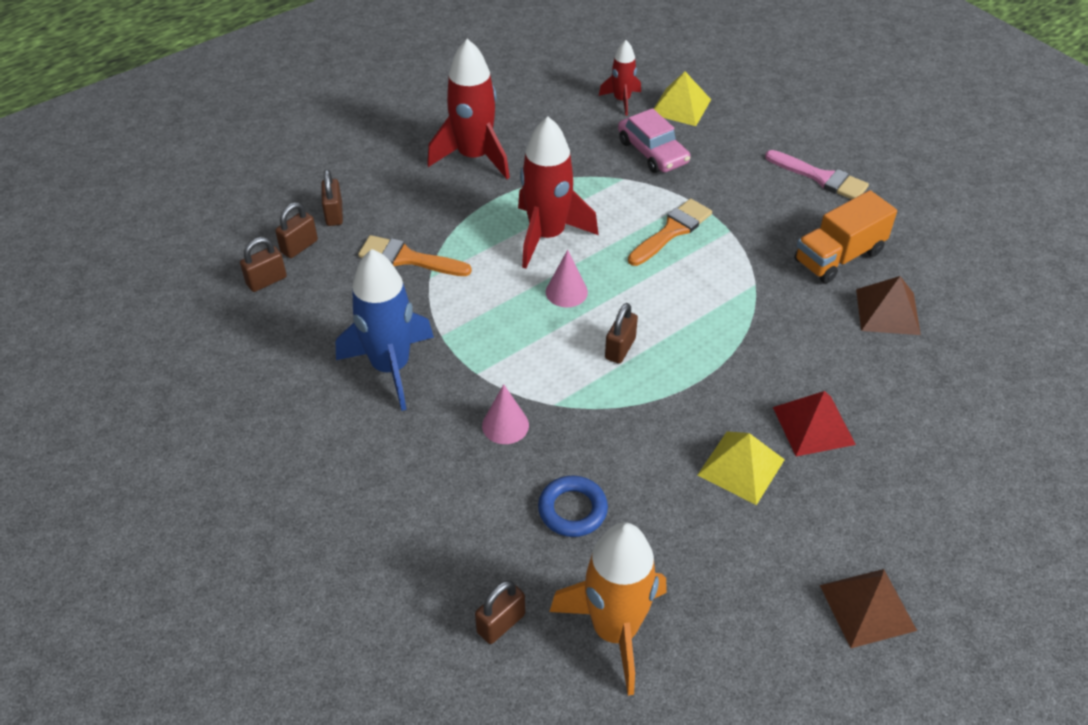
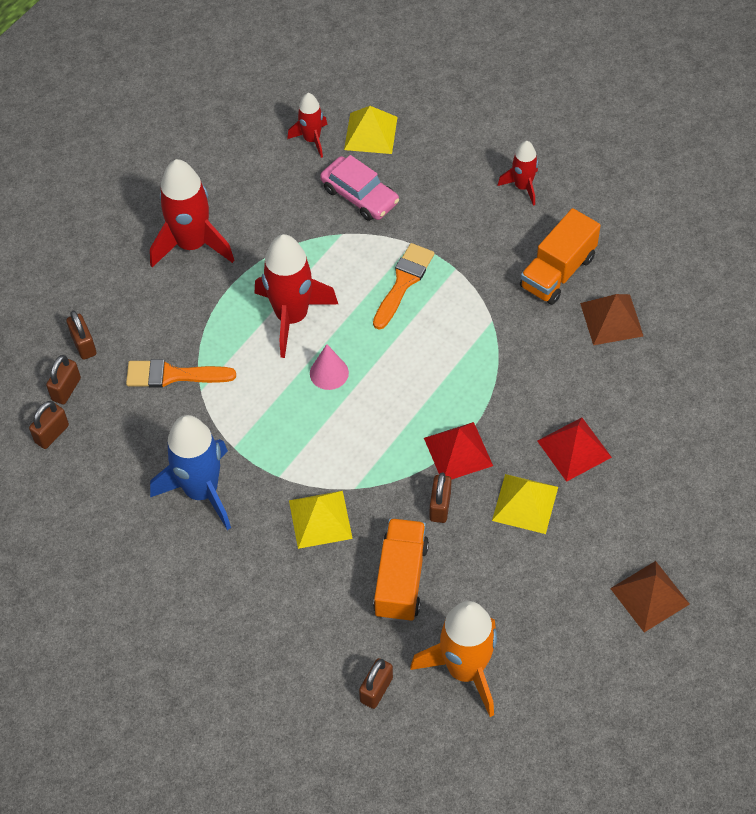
camera: 15 degrees left, 10 degrees up
pink cone [482,384,529,444] -> yellow pyramid [289,491,353,549]
blue ring [538,476,608,537] -> orange truck [373,518,429,622]
brown padlock [605,303,638,364] -> brown padlock moved to [429,472,451,523]
pink brush [765,150,869,199] -> red rocket [498,141,538,206]
none -> red pyramid [424,422,493,480]

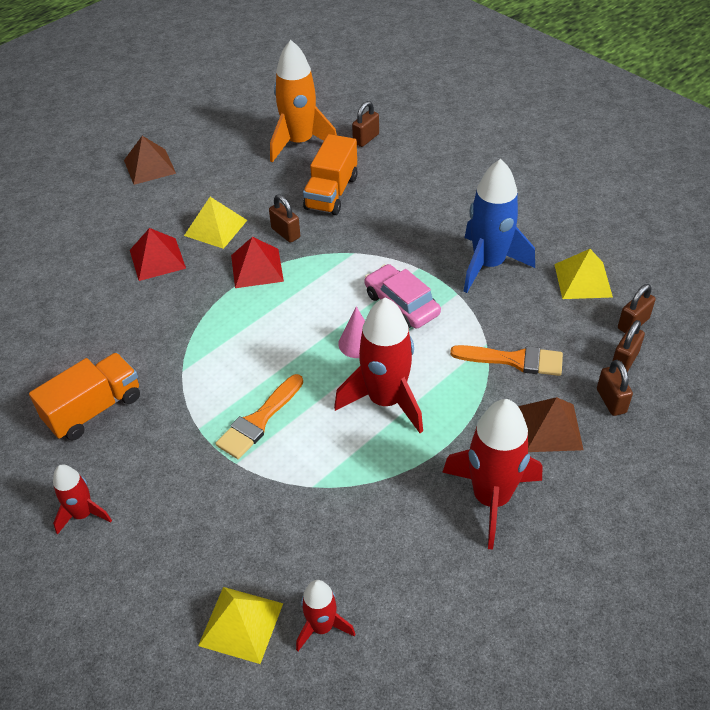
camera: 170 degrees left, 10 degrees down
yellow pyramid [289,491,353,549] -> yellow pyramid moved to [554,249,613,299]
pink car [320,155,399,221] -> pink car moved to [365,264,441,329]
brown padlock [429,472,451,523] -> brown padlock turned 60 degrees counterclockwise [269,194,300,243]
brown pyramid [580,294,643,345] -> brown pyramid moved to [518,397,584,452]

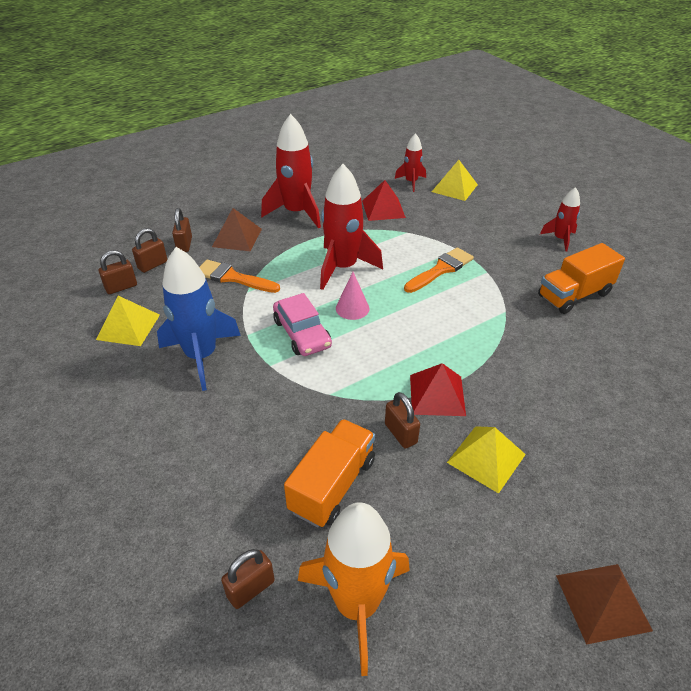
camera: 170 degrees left, 5 degrees down
red pyramid [130,228,186,281] -> red pyramid moved to [362,180,406,221]

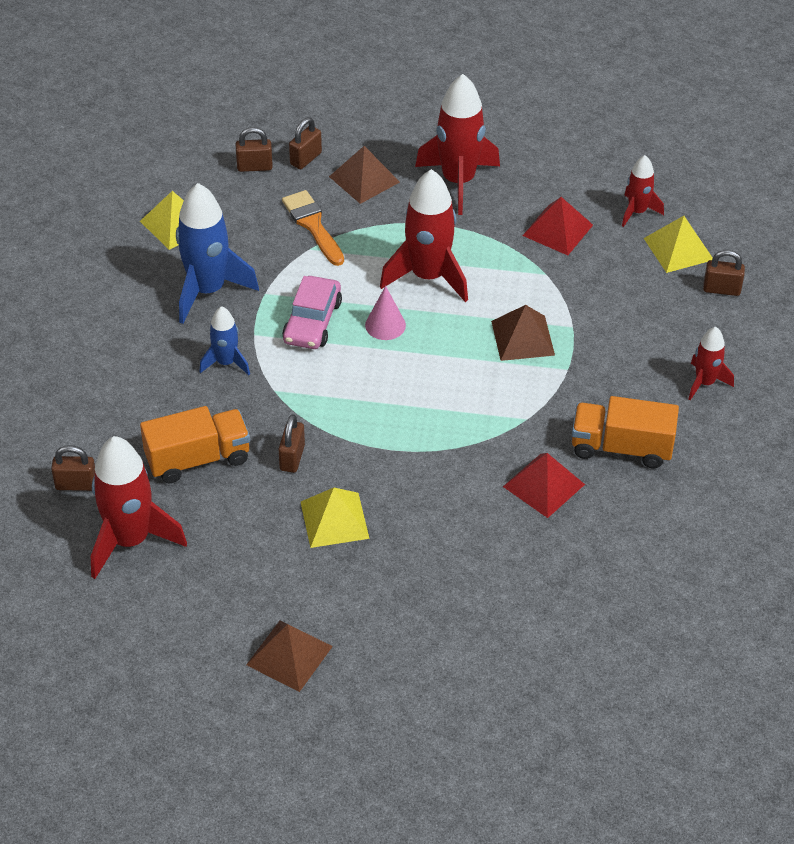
camera: 40 degrees right, 5 degrees up
brown padlock [99,250,137,294] -> brown padlock moved to [703,250,745,296]
orange rocket [298,502,410,676] -> red rocket [91,436,187,579]
orange brush [404,247,474,293] -> brown pyramid [491,305,555,361]
red pyramid [410,363,466,416] -> red pyramid moved to [503,453,585,518]
none -> blue rocket [199,306,250,375]

